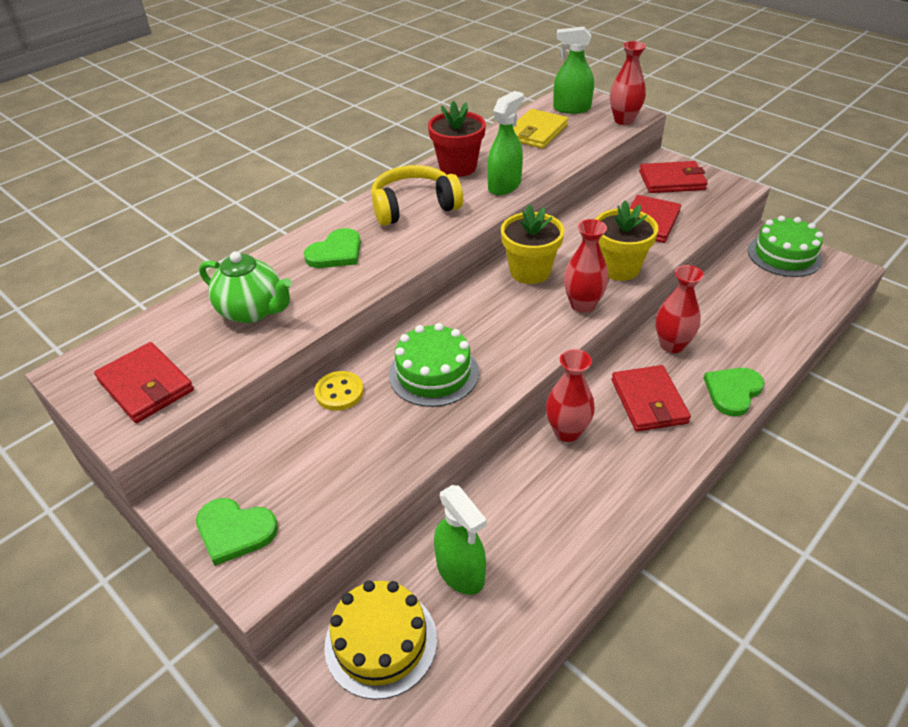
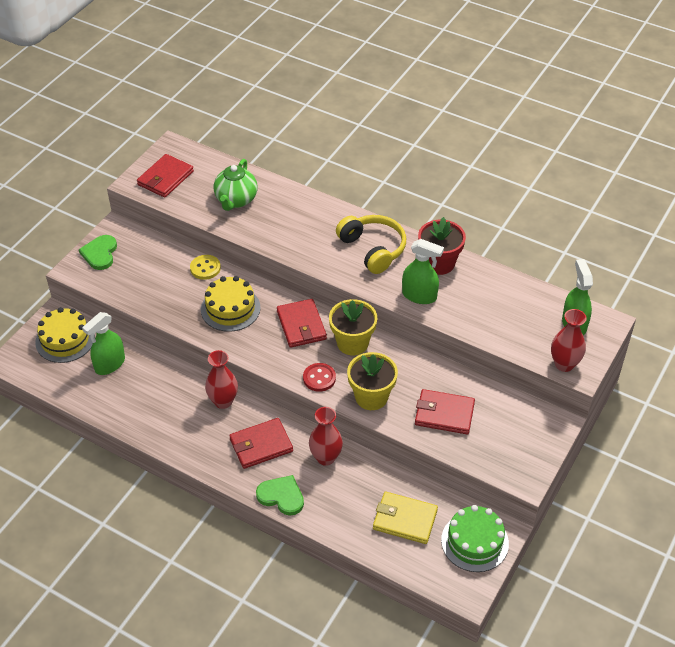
camera: 75 degrees right, 5 degrees up
green heart [304,228,361,268] -> none
green cake [389,323,479,407] -> yellow cake [201,276,261,332]
yellow wallet [513,109,568,149] -> yellow wallet moved to [373,492,438,544]
red vase [564,219,609,313] -> red button [303,363,336,392]
red wallet [639,161,708,193] -> red wallet moved to [277,299,327,348]

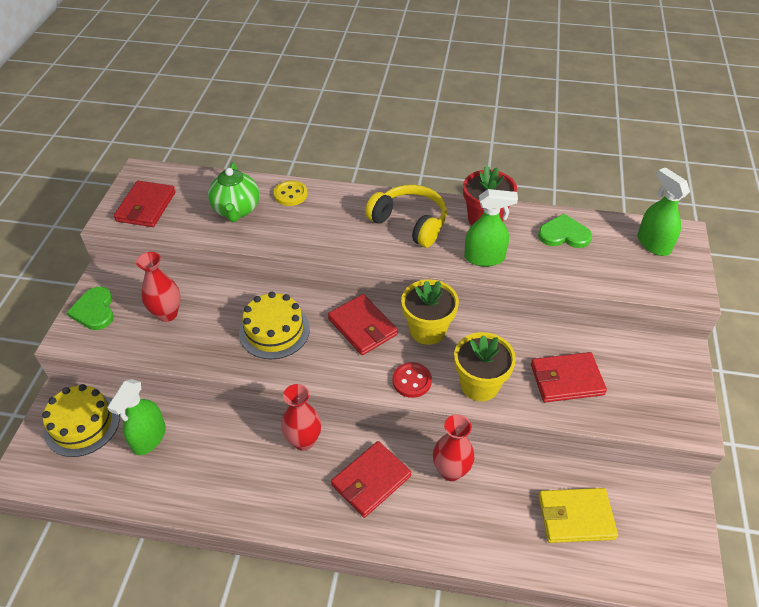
camera: 20 degrees left, 0 degrees up
yellow button [190,255,221,280] -> yellow button moved to [274,180,308,206]
green heart [256,475,304,516] -> green heart moved to [538,214,592,248]
green cake [441,505,509,572] -> none
red vase [551,309,587,372] -> red vase moved to [136,252,180,322]

